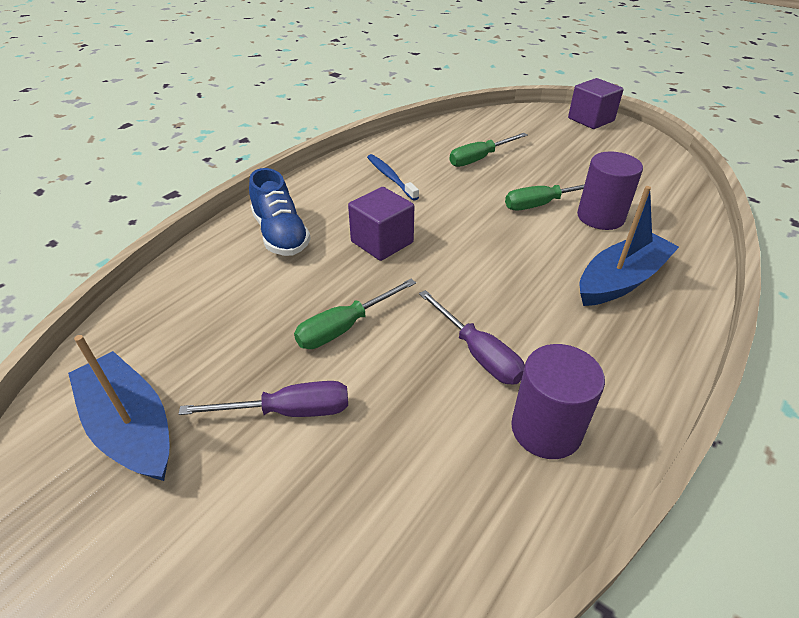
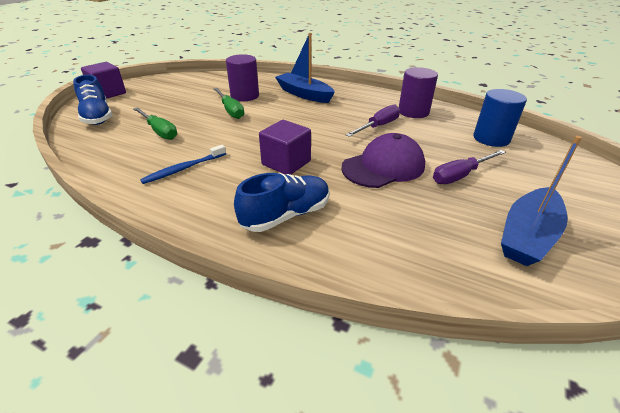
camera: 100 degrees left, 5 degrees down
purple screwdriver [179,381,348,417] -> purple screwdriver turned 105 degrees counterclockwise [433,150,506,184]
green screwdriver [294,279,416,349] -> purple cap [341,133,425,188]
none -> blue shoe [73,75,112,125]
none -> blue cylinder [473,89,527,147]

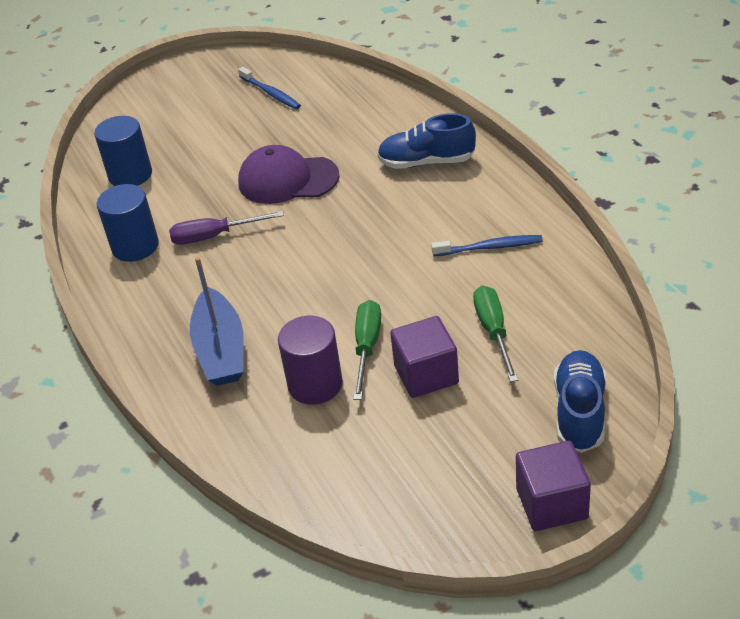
camera: 140 degrees left, 5 degrees up
purple cube [259,120,311,175] -> purple cube moved to [390,316,459,398]
purple cylinder [399,67,438,118] -> blue cylinder [97,184,159,262]
purple screwdriver [433,150,506,184] -> none
blue boat [501,136,582,266] -> blue toothbrush [238,67,301,109]

